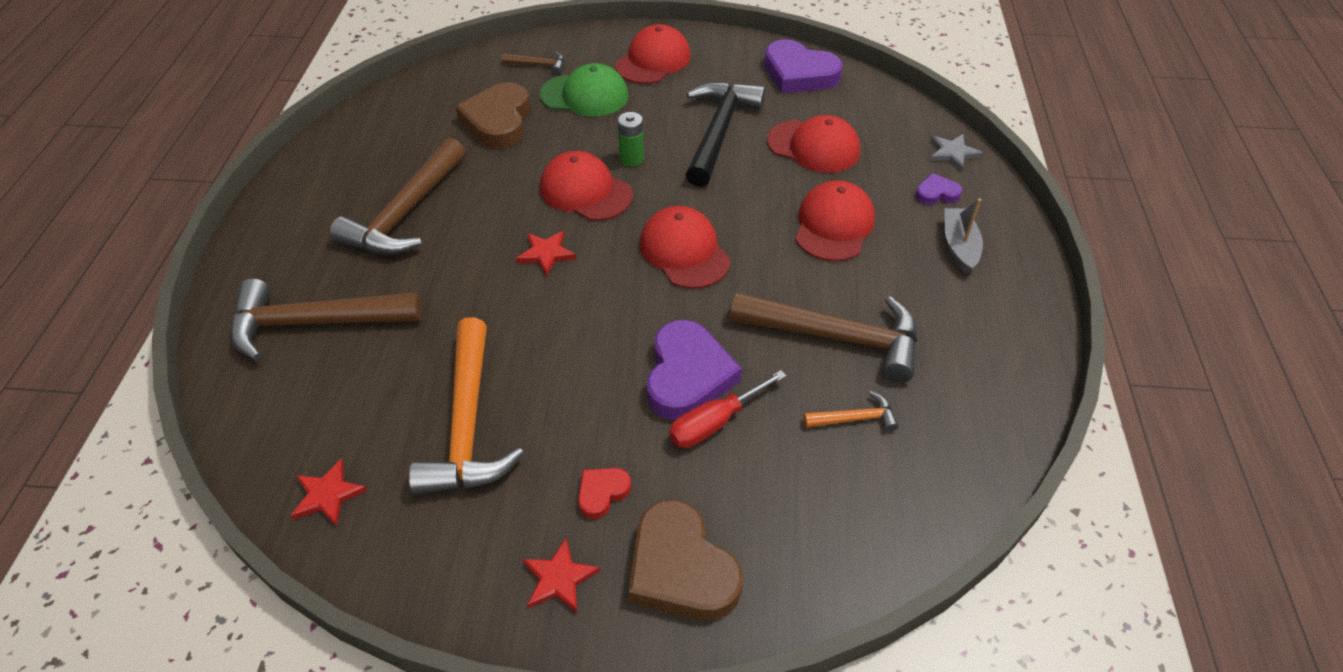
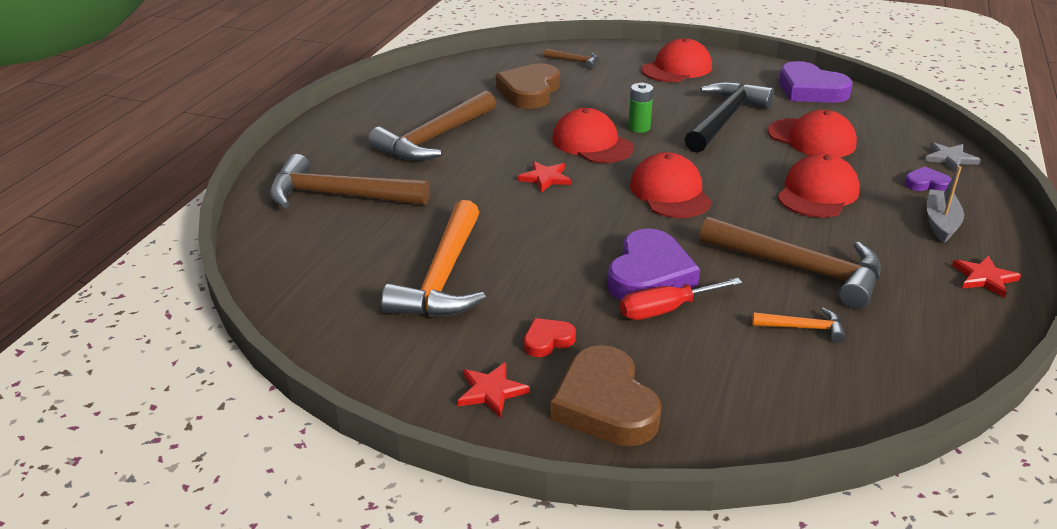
camera: 15 degrees right, 15 degrees down
red star [290,459,368,526] -> red star moved to [952,256,1021,298]
green cap [540,63,628,117] -> none

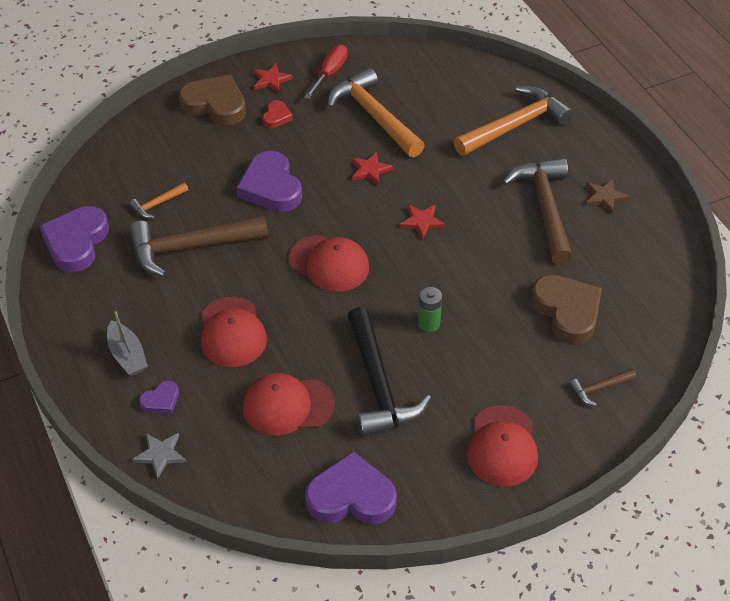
camera: 135 degrees right, 15 degrees up
brown hammer [269,154,430,208] -> orange hammer [453,86,573,156]
red cap [552,108,634,163] -> none
red screwdriver [620,278,743,320] -> red screwdriver moved to [304,45,348,99]
red star [952,256,1021,298] -> red star moved to [351,151,394,185]
none -> purple heart [40,206,109,272]
none -> brown star [585,179,629,214]

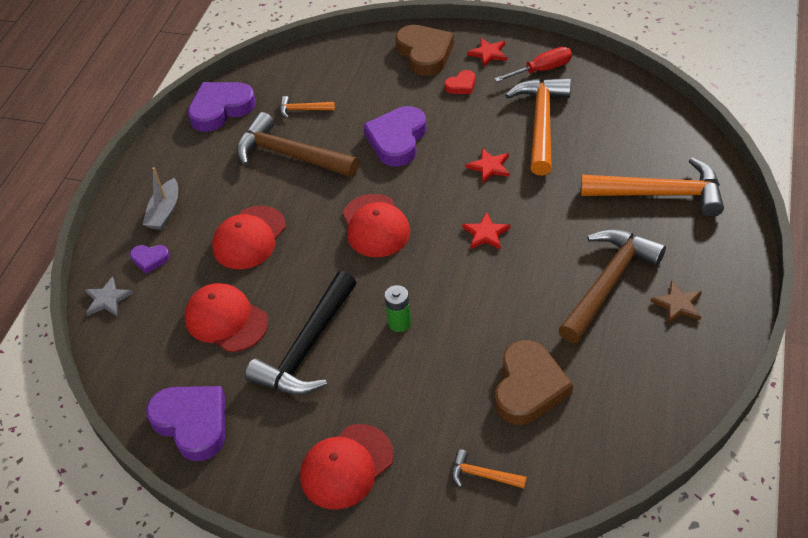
camera: 45 degrees right, 0 degrees up
brown hammer [569,369,636,406] -> orange hammer [452,450,527,488]

